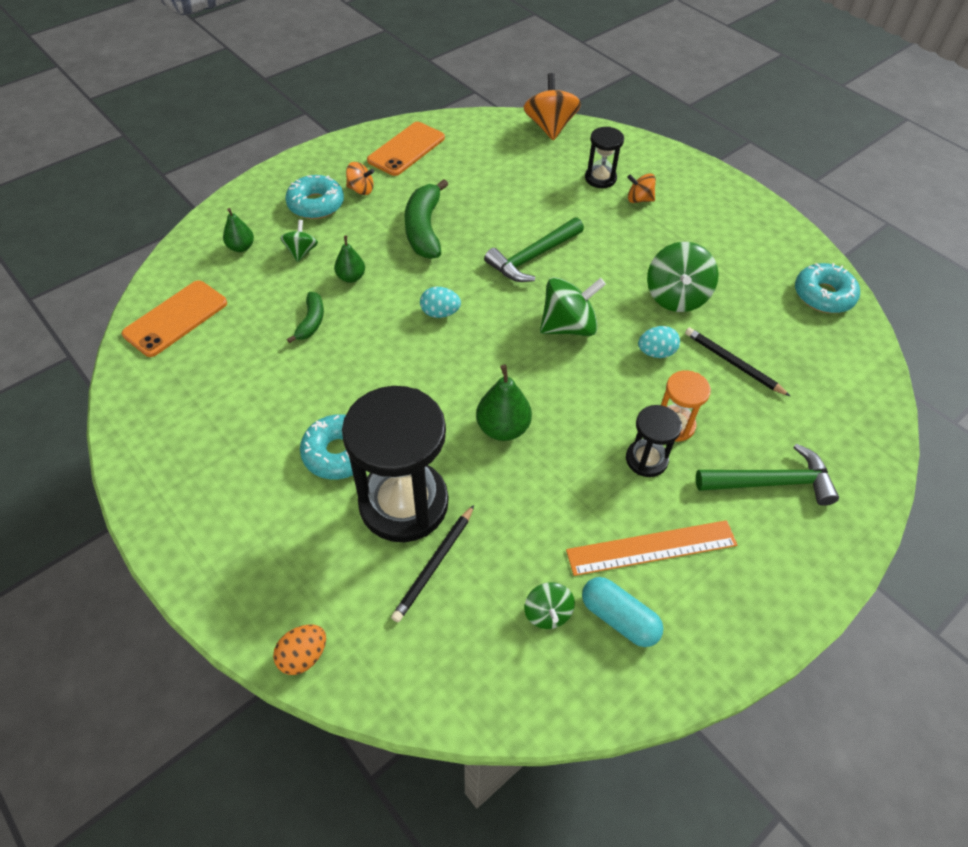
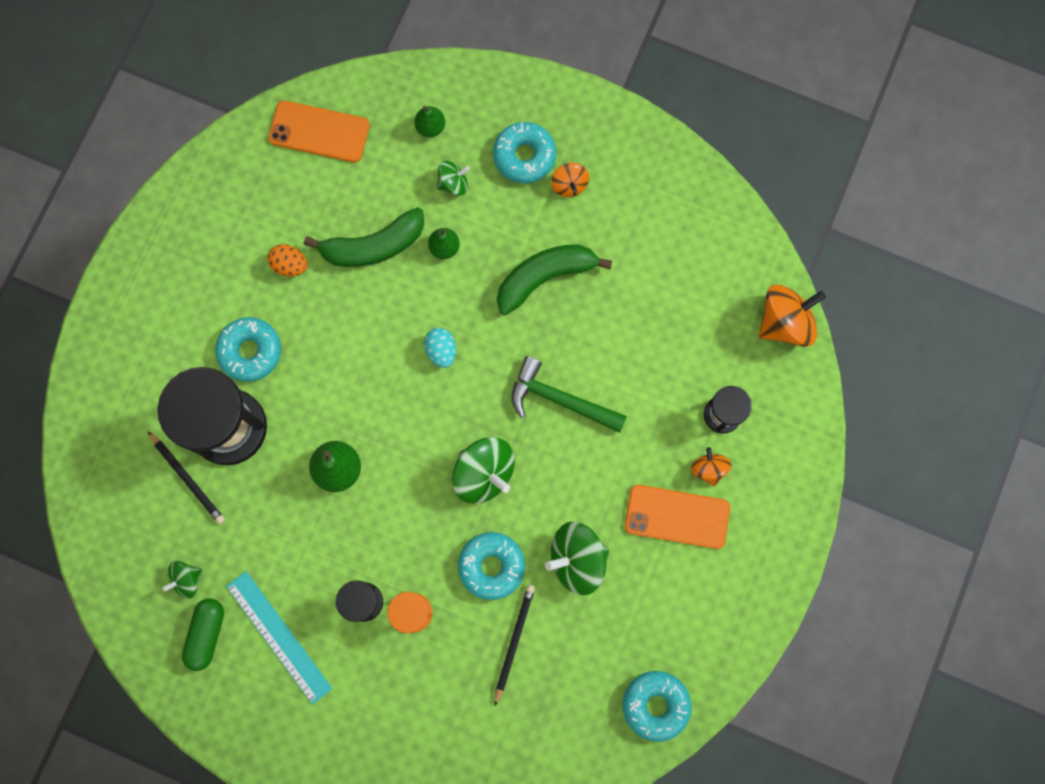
camera: 65 degrees right, 25 degrees up
orange egg [273,624,326,675] -> orange egg moved to [268,244,308,276]
green banana [287,292,324,343] -> green banana [304,207,424,267], size x1.81
orange phone [367,122,445,176] -> orange phone moved to [625,485,730,549]
black pencil [391,505,474,622] -> black pencil turned 135 degrees counterclockwise [148,431,225,524]
orange ruler [566,520,737,576] -> turquoise ruler [226,571,333,704]
turquoise capsule [582,577,663,647] -> green capsule [182,598,224,671]
turquoise egg [638,326,680,358] -> turquoise donut [458,532,525,600]
green hammer [696,444,839,506] -> none

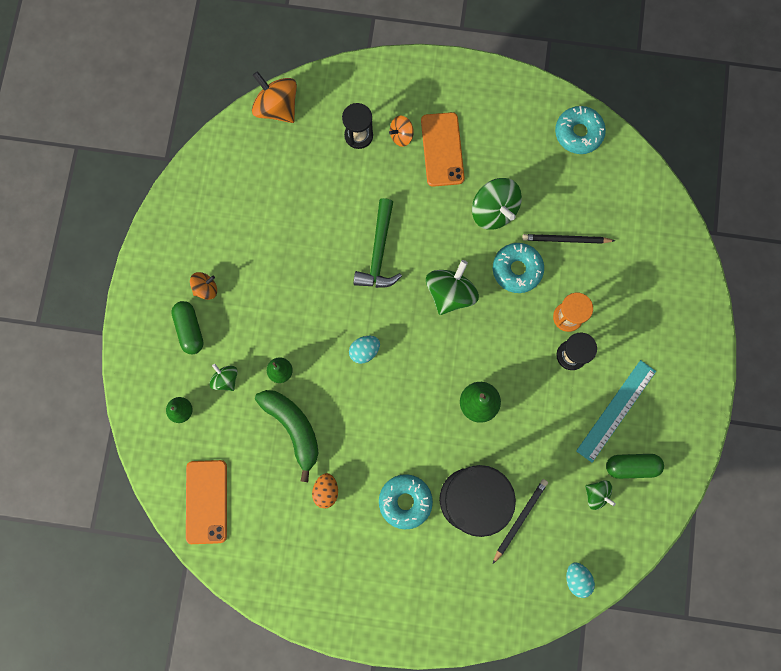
camera: 105 degrees left, 0 degrees up
turquoise donut [493,122,556,183] -> green capsule [171,301,204,355]
green banana [497,244,612,315] -> none
none -> turquoise egg [566,562,595,598]

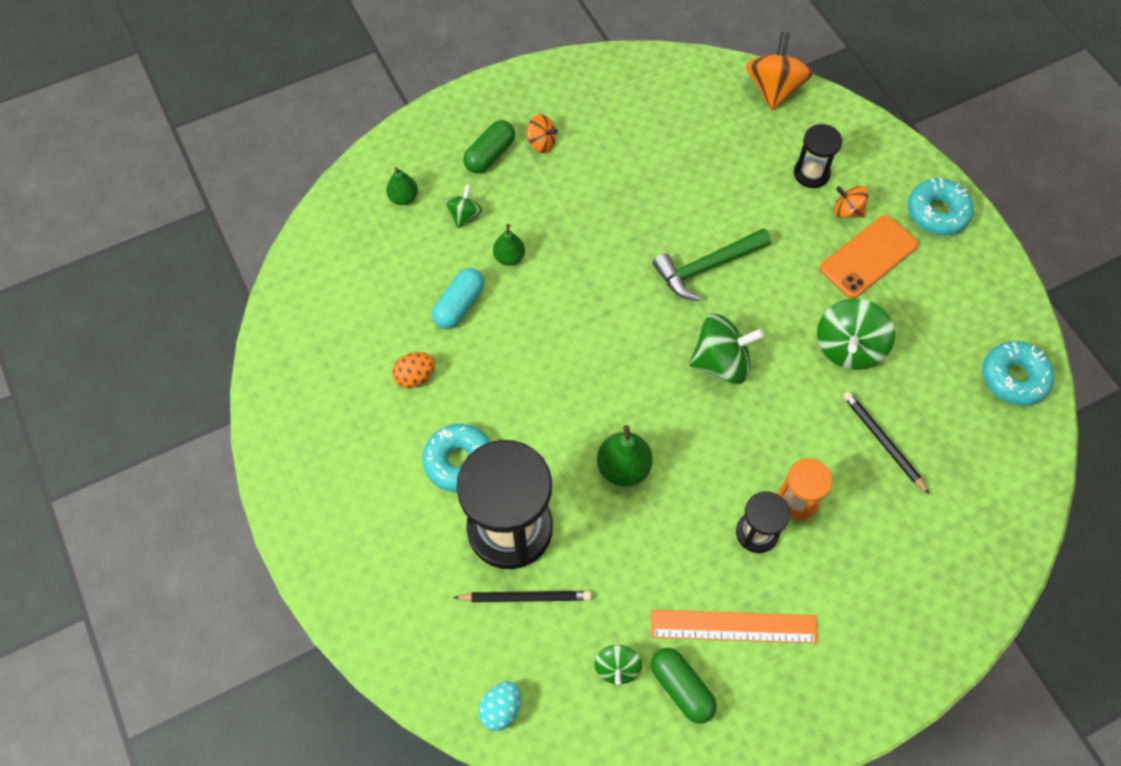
camera: 55 degrees right, 15 degrees down
orange phone [186,460,227,544] -> none
green banana [255,390,319,482] -> turquoise capsule [432,268,484,329]
turquoise egg [349,336,380,364] -> none
turquoise donut [493,243,544,293] -> turquoise donut moved to [908,178,974,235]
turquoise ruler [576,360,656,463] -> orange ruler [651,610,818,643]

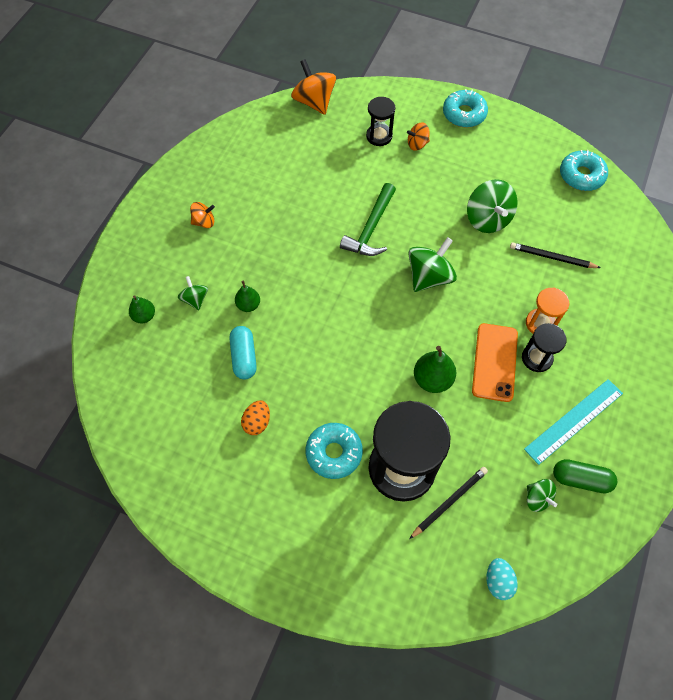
camera: 40 degrees left, 0 degrees up
green capsule [463,120,515,174] -> none
orange ruler [651,610,818,643] -> turquoise ruler [524,379,623,465]
orange phone [820,215,919,298] -> orange phone moved to [472,323,518,402]

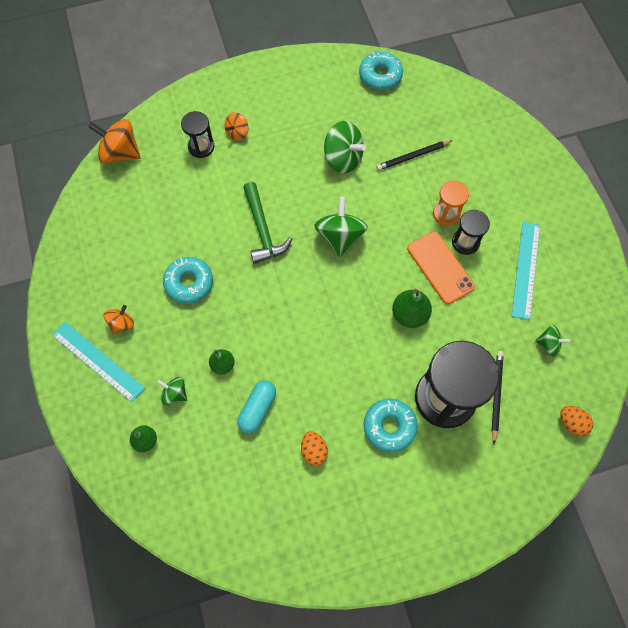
camera: 40 degrees left, 5 degrees up
turquoise capsule [230,326,257,379] -> turquoise capsule turned 75 degrees clockwise [237,380,276,433]
turquoise donut [443,89,488,128] -> turquoise donut moved to [163,257,213,304]
turquoise egg [487,558,518,600] -> orange egg [560,406,593,436]
green capsule [553,459,617,493] -> none
none -> turquoise ruler [52,322,145,402]

